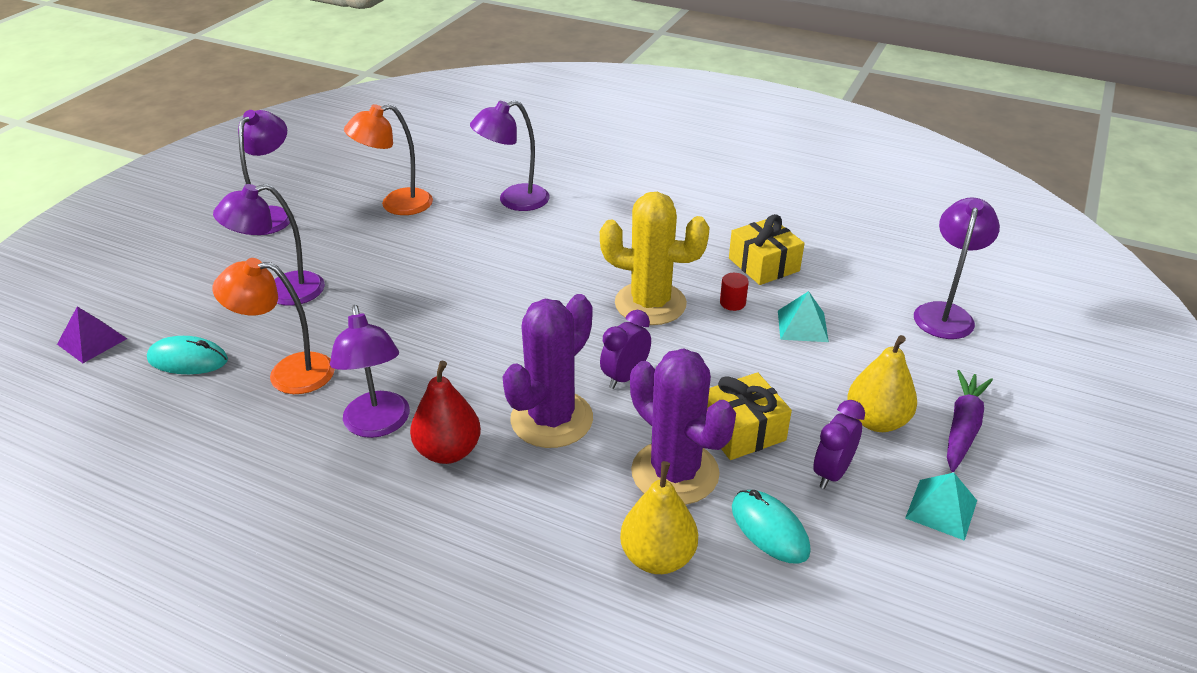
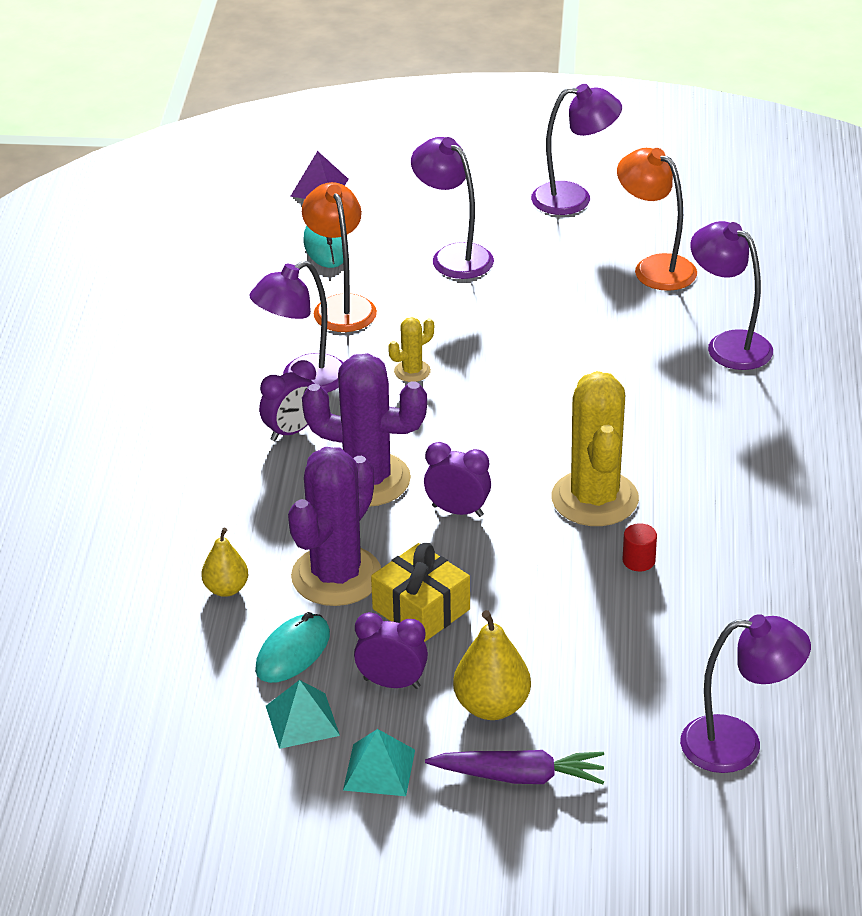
camera: 70 degrees right, 0 degrees up
red pear [410,361,481,464] -> purple clock [259,360,316,441]
yellow pear [620,461,698,574] -> yellow pear [201,527,248,597], size x0.64
yellow gift [729,214,805,285] -> none
turquoise pyramid [778,291,829,342] -> turquoise pyramid moved to [266,680,340,749]
none -> yellow cactus [388,317,434,382]

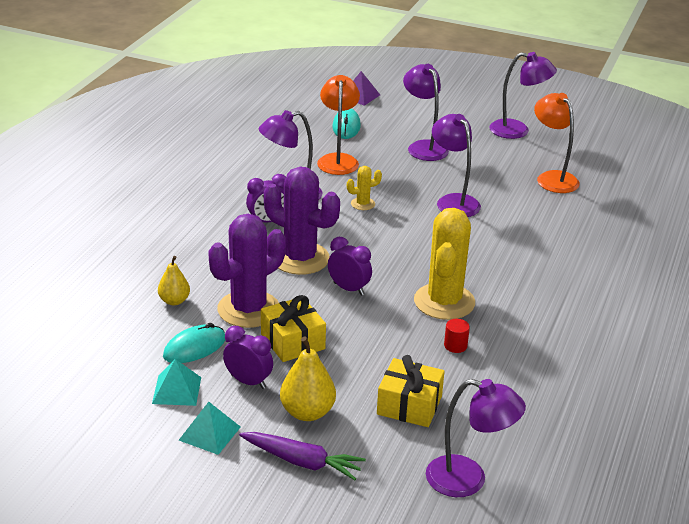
camera: 15 degrees right, 5 degrees down
purple lamp [690,221,773,370] -> purple lamp moved to [432,114,481,217]
none -> yellow gift [377,355,445,427]

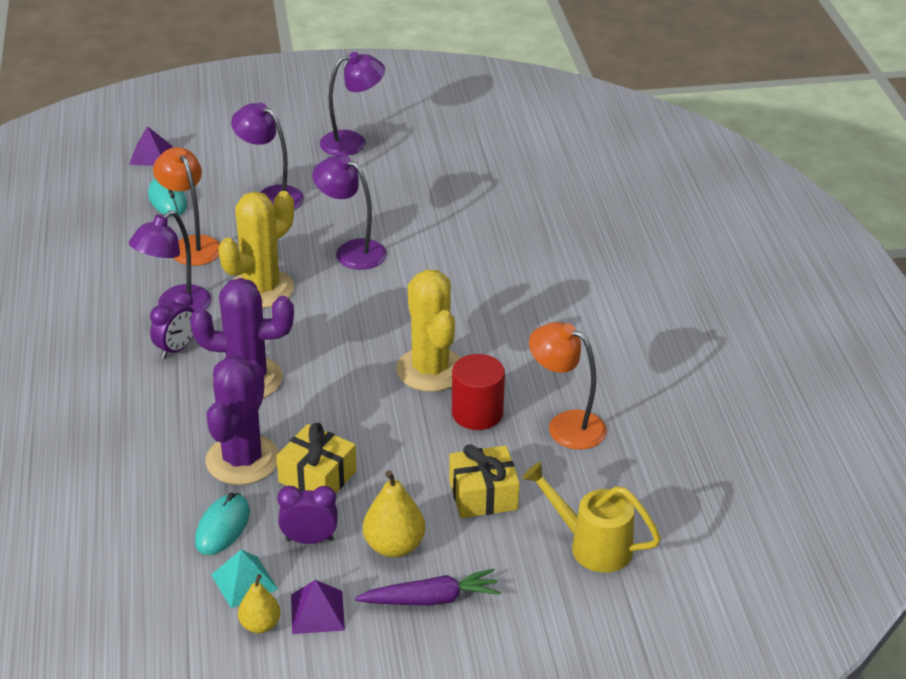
camera: 30 degrees left, 5 degrees up
yellow pear [158,256,190,305] -> yellow pear moved to [238,574,281,633]
turquoise pyramid [179,402,240,455] -> purple pyramid [291,580,345,634]
purple clock [328,237,372,296] -> none
yellow cactus [347,166,382,210] -> yellow cactus [218,191,294,308], size x2.22
purple lamp [426,379,526,497] -> yellow watering can [522,462,661,572]
red cylinder [444,319,470,353] -> red cylinder [452,354,505,430], size x2.00
orange lamp [534,93,580,193] -> orange lamp moved to [529,322,607,450]

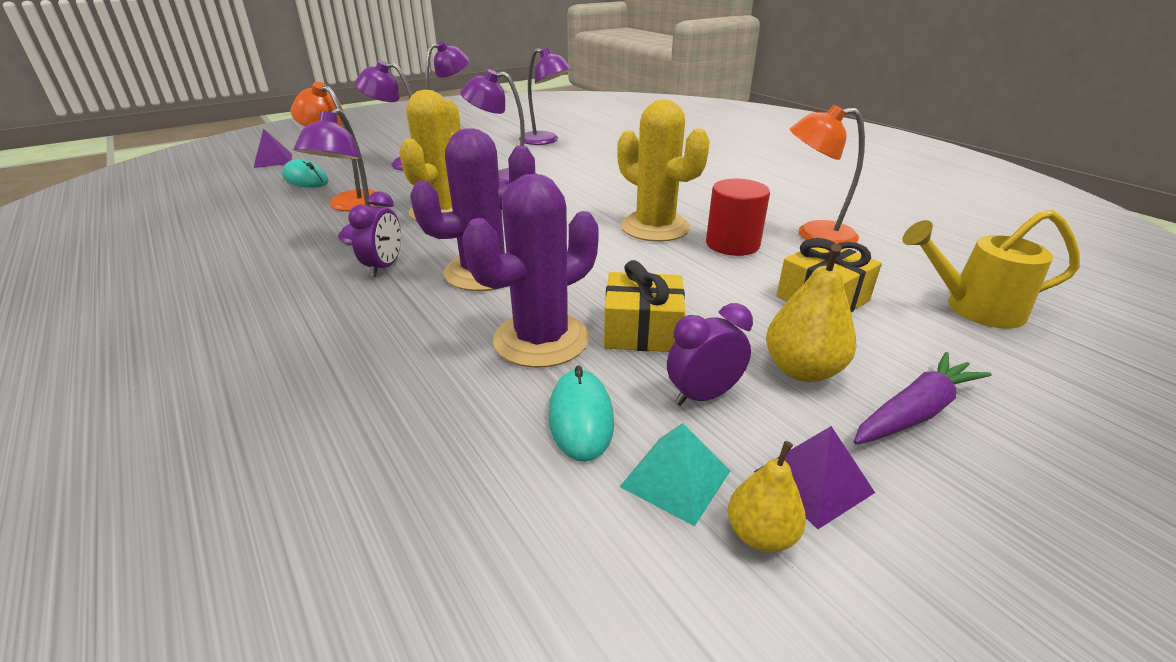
camera: 25 degrees left, 5 degrees down
purple cactus [206,356,279,485] -> purple cactus turned 60 degrees clockwise [462,174,599,368]
none -> purple lamp [519,48,572,145]

